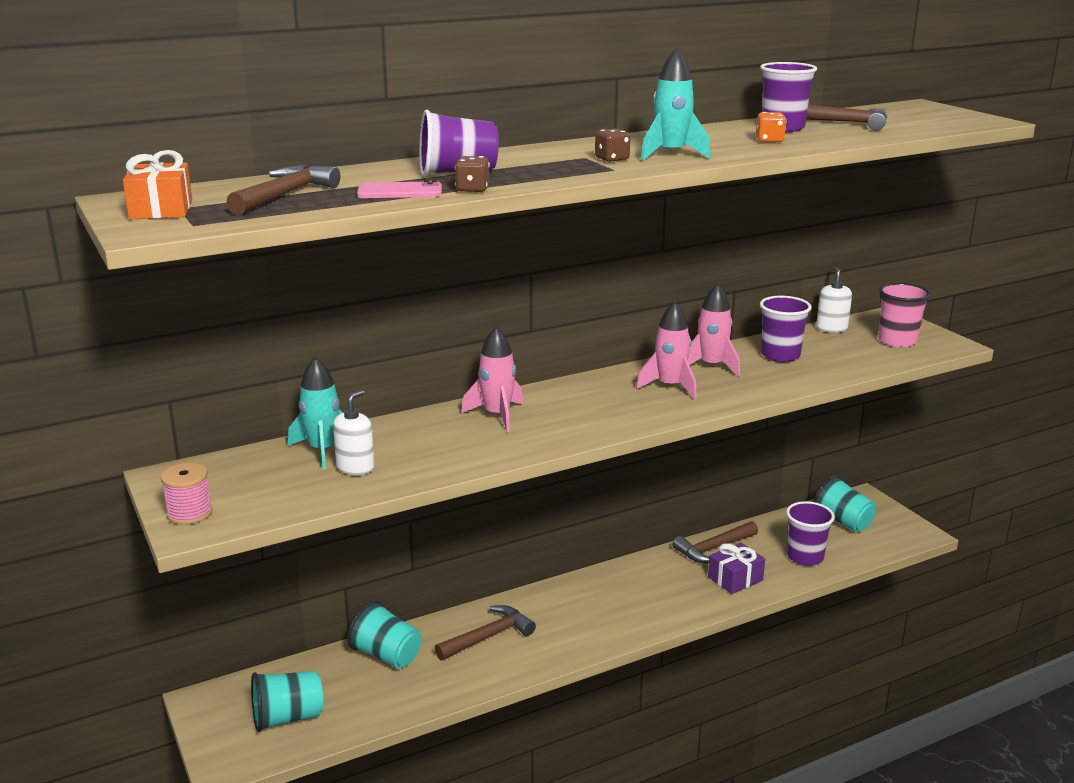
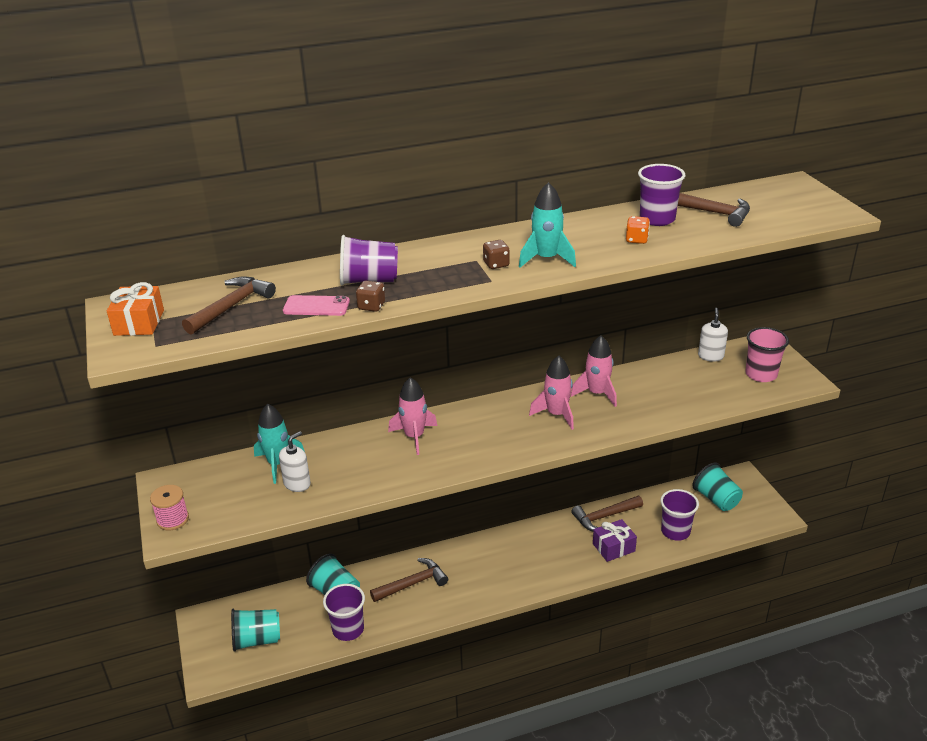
camera: 10 degrees right, 10 degrees up
purple cup [760,296,812,362] -> purple cup moved to [323,584,365,641]

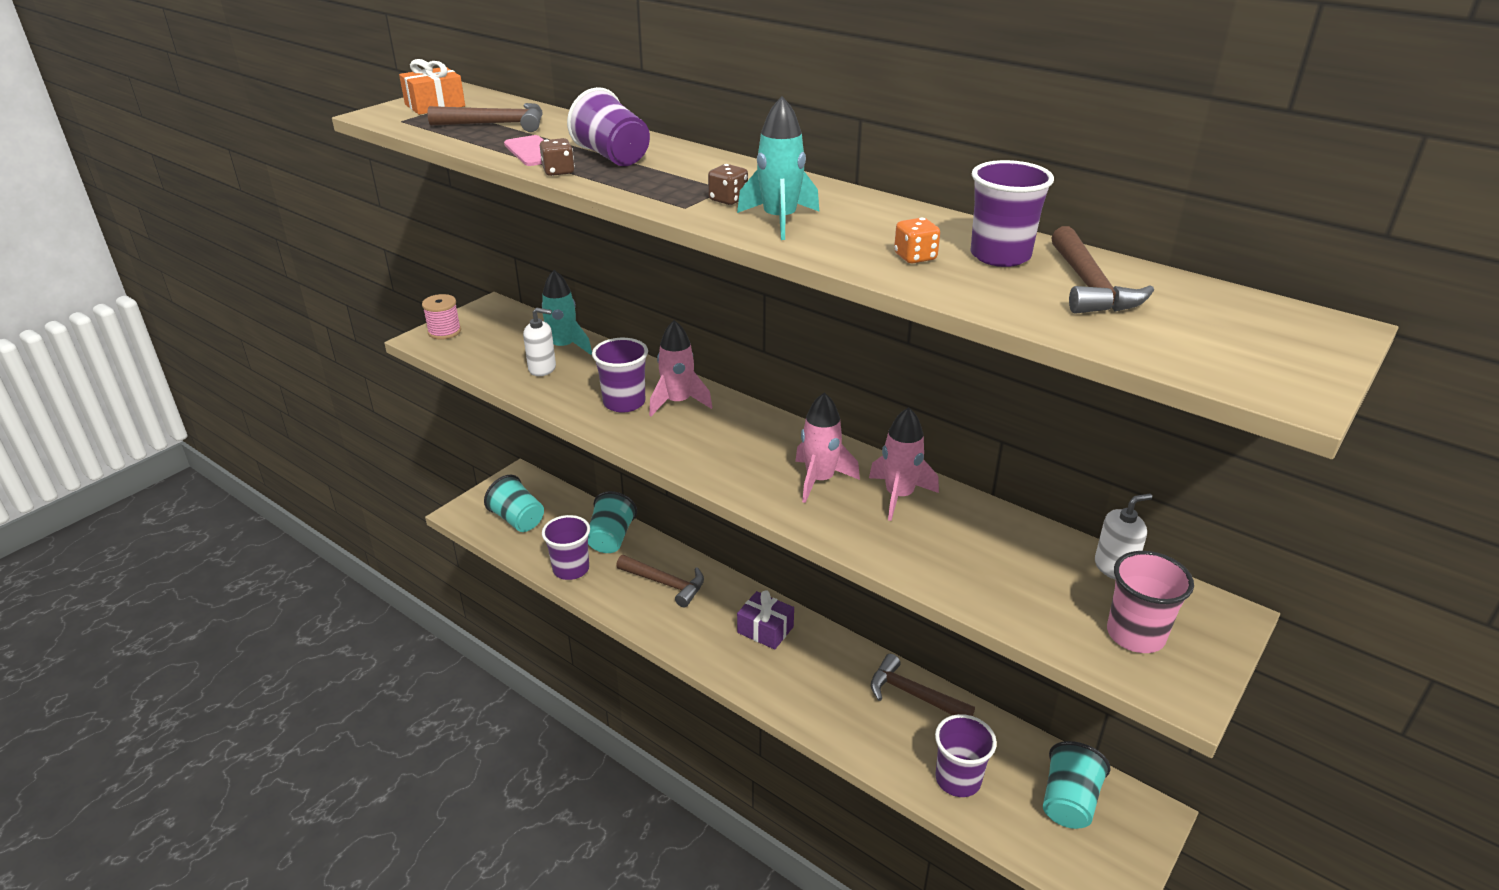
camera: 55 degrees right, 0 degrees up
purple gift [593,519,637,562] -> purple gift moved to [737,590,794,650]
none -> purple cup [592,338,648,412]

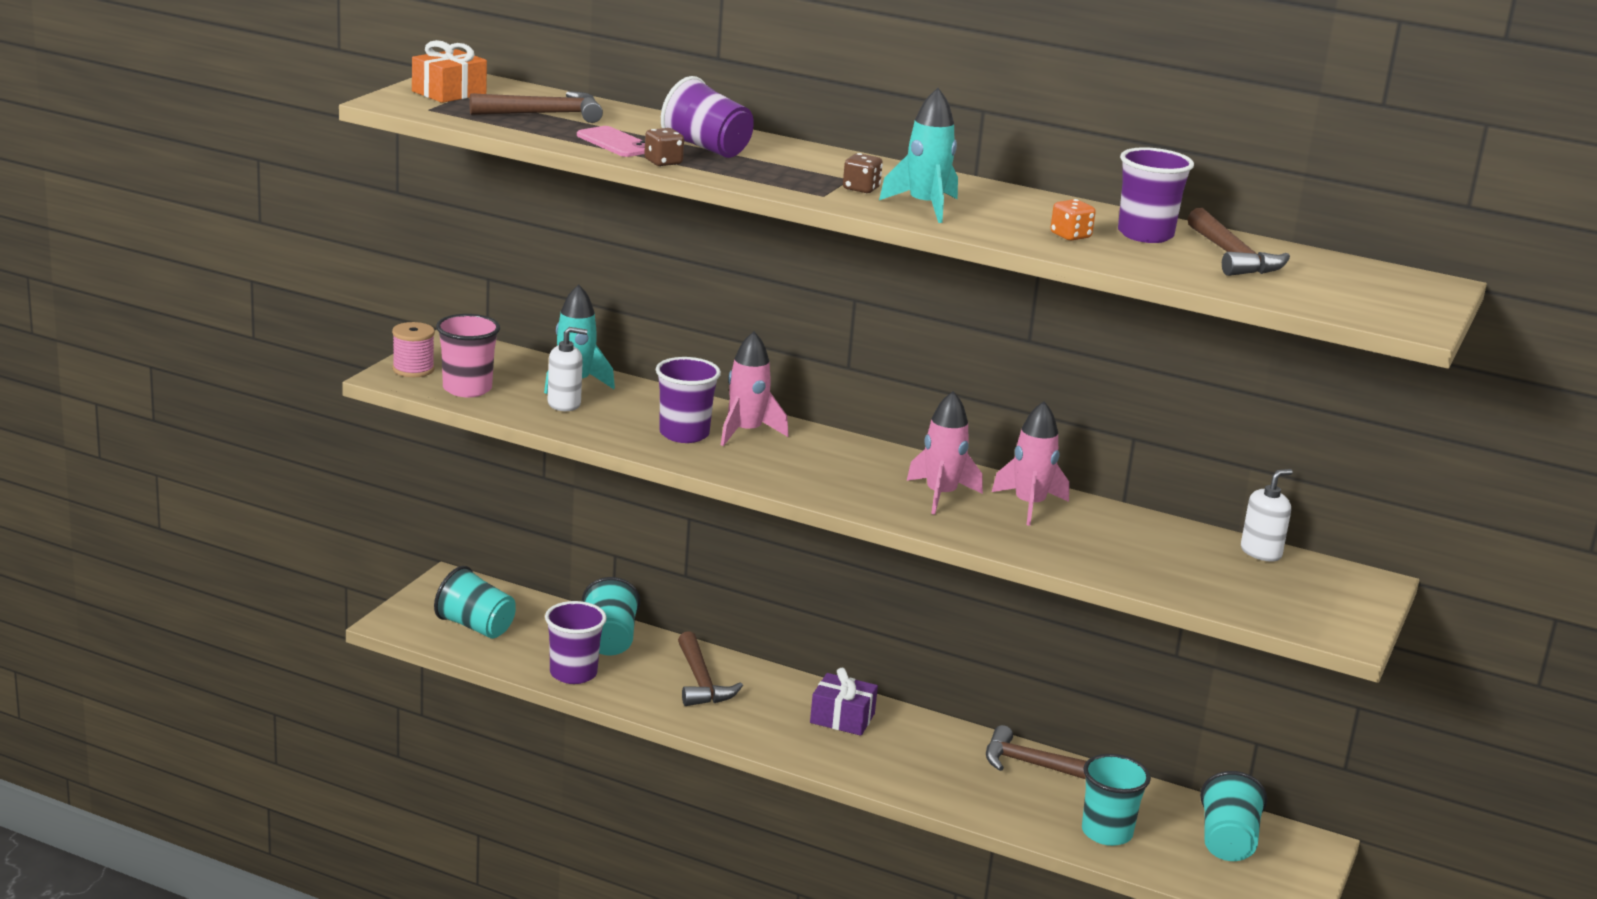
camera: 15 degrees left, 10 degrees down
brown hammer [616,555,704,607] -> brown hammer turned 60 degrees clockwise [678,631,743,706]
purple cup [935,714,997,797] -> turquoise cup [1082,754,1151,846]
pink cup [1107,551,1194,653] -> pink cup moved to [436,314,500,397]

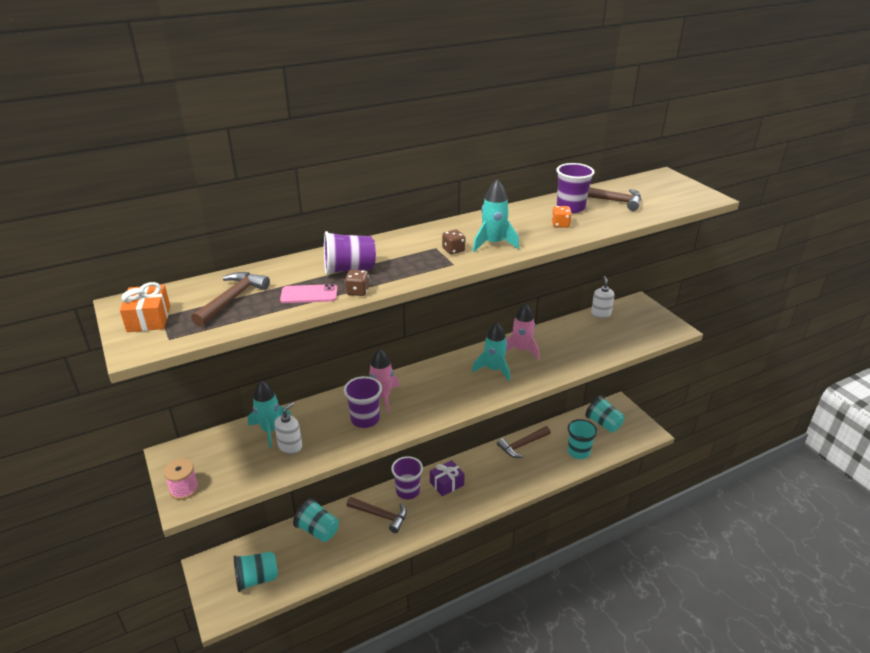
camera: 50 degrees left, 10 degrees up
pink cup [436,314,500,397] -> none
purple cup [545,601,607,684] -> purple cup moved to [391,456,423,499]
pink rocket [907,391,983,515] -> turquoise rocket [472,322,510,381]

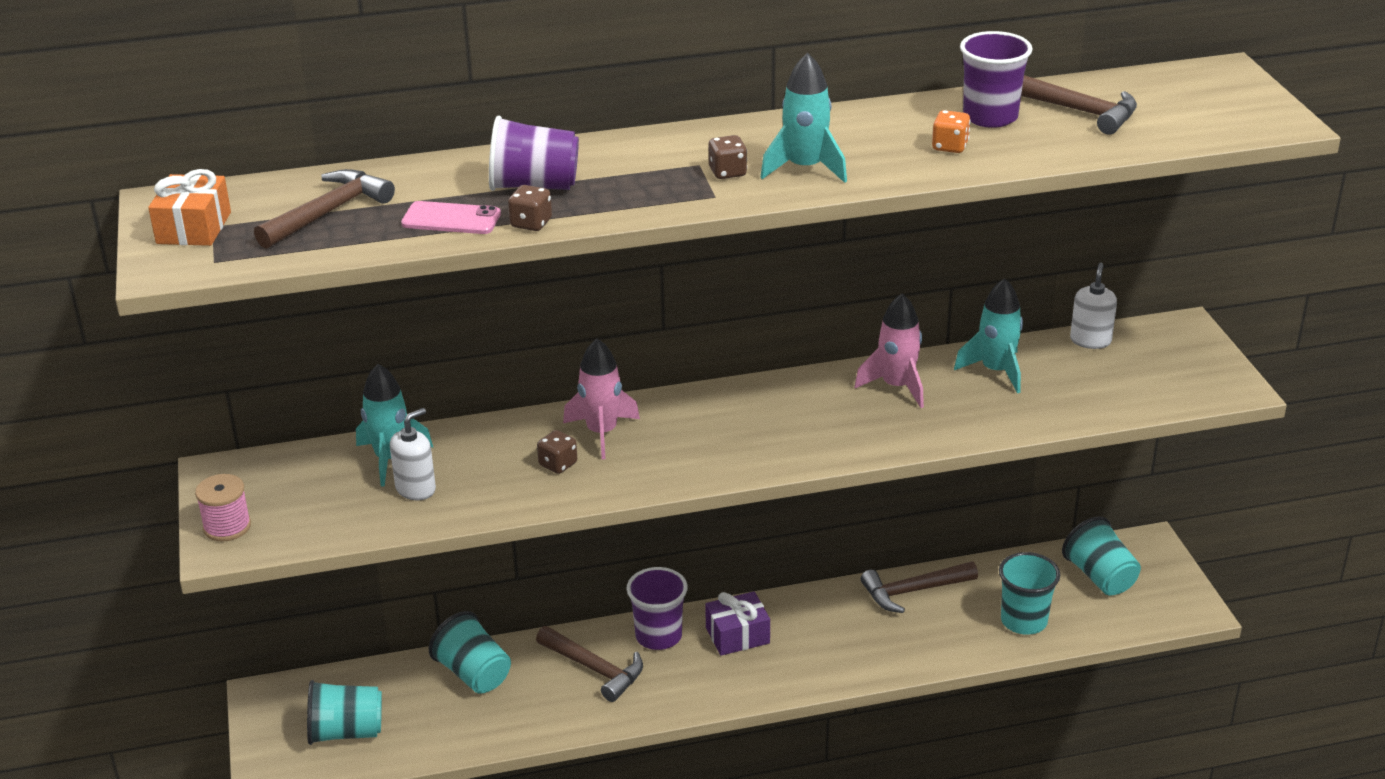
camera: 15 degrees right, 0 degrees up
purple cup [344,376,382,428] -> brown dice [537,430,577,474]
turquoise rocket [472,322,510,381] -> turquoise rocket moved to [954,278,1023,393]

